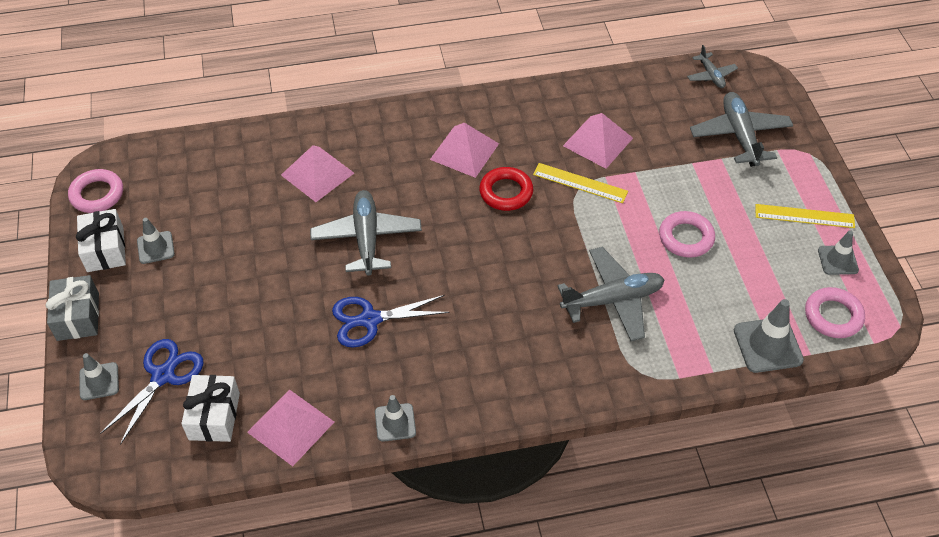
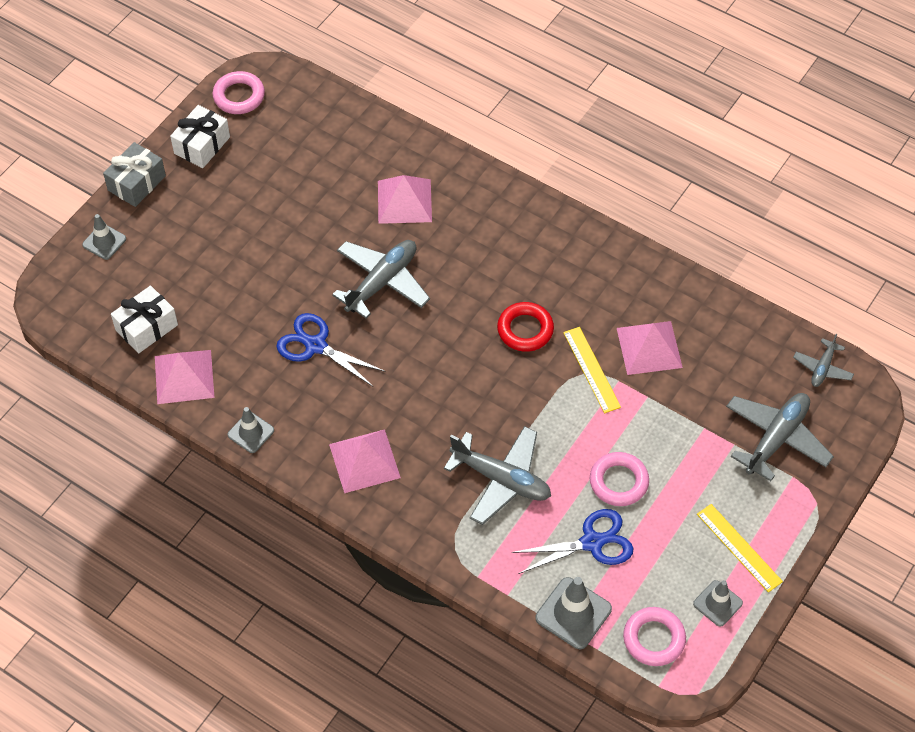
camera: 45 degrees right, 5 degrees up
blue scissors [100,339,204,445] -> blue scissors moved to [511,509,634,574]
grey traffic cone [137,218,175,264] -> none
pink pyramid [430,123,499,178] -> pink pyramid moved to [329,429,401,493]

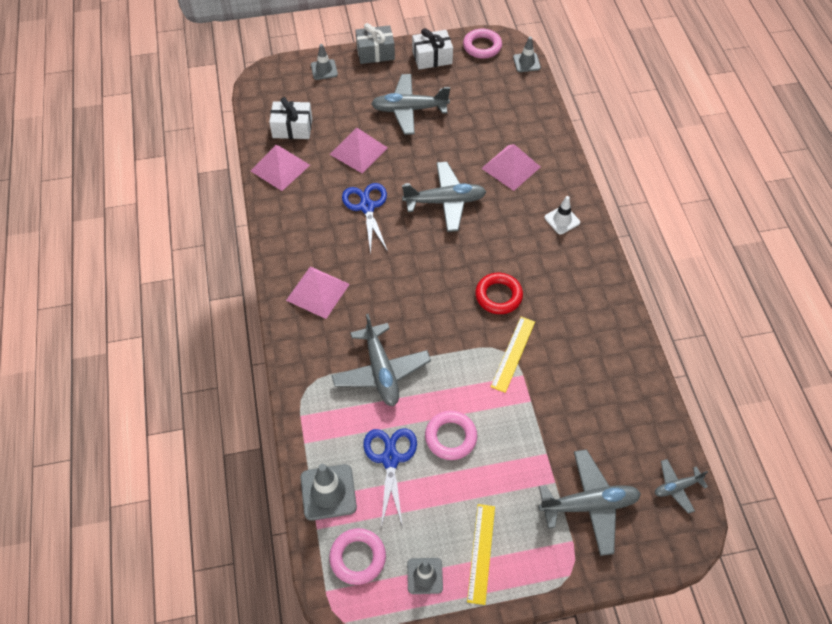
camera: 45 degrees right, 0 degrees up
grey traffic cone [227,407,274,453] -> grey traffic cone moved to [513,37,541,72]
blue scissors [511,509,634,574] -> blue scissors turned 120 degrees counterclockwise [363,428,417,528]
pink pyramid [617,321,683,375] -> pink pyramid moved to [329,128,388,173]
none -> grey plane [371,74,450,135]
none -> white traffic cone [544,196,580,234]

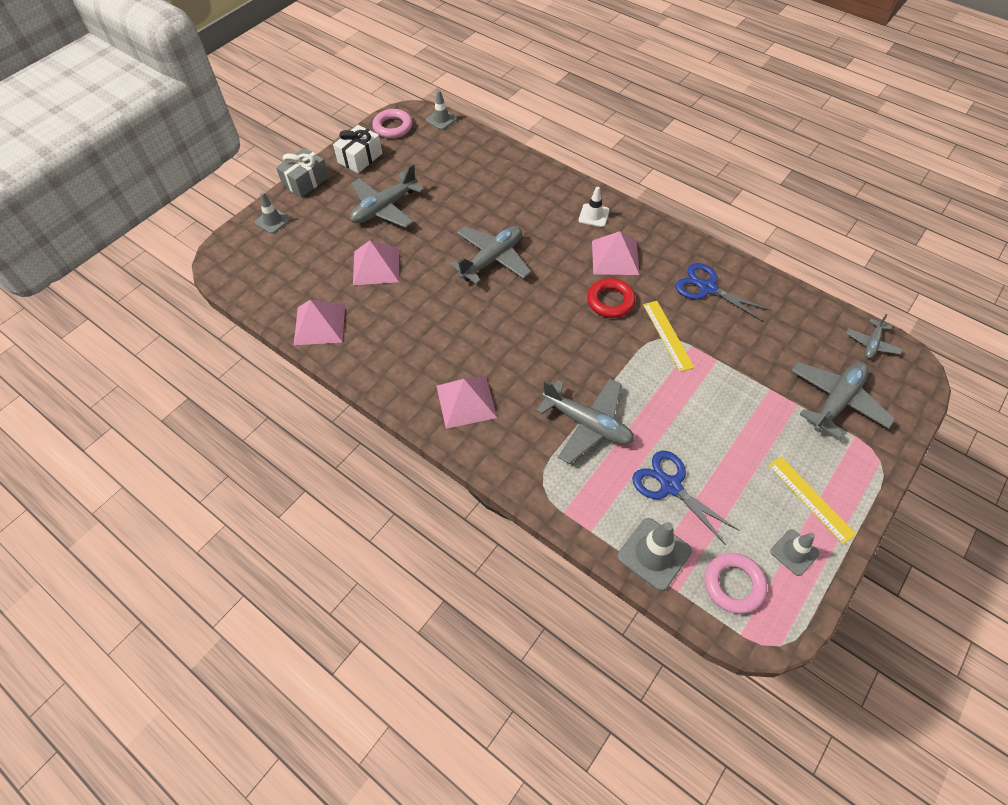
camera: 40 degrees left, 0 degrees up
white gift [269,97,312,139] -> none
blue scissors [342,183,388,254] -> blue scissors moved to [676,263,771,322]
pink ring [425,411,477,460] -> none
pink pyramid [481,144,540,191] -> pink pyramid moved to [592,231,639,275]

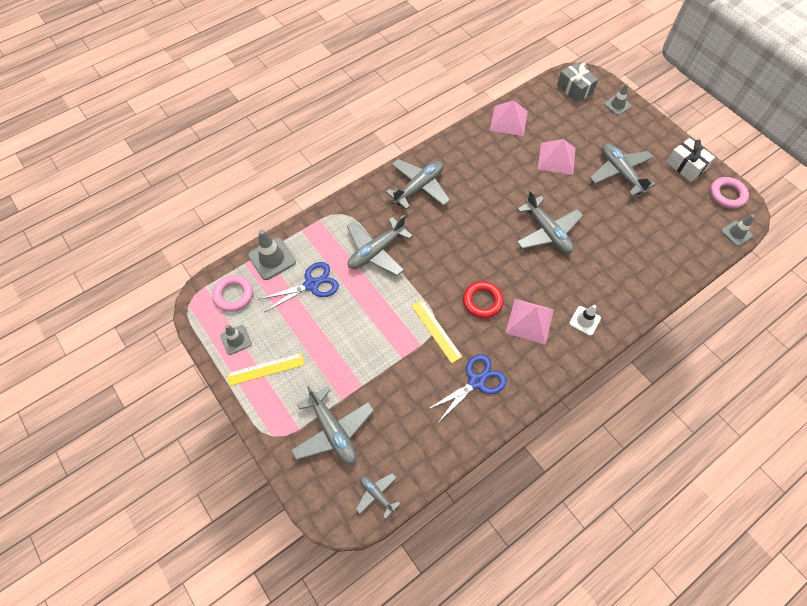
camera: 105 degrees right, 5 degrees up
grey gift [276,148,329,198] -> grey gift moved to [557,62,598,103]
pink pyramid [436,376,497,429] -> grey plane [386,159,450,210]
yellow ruler [643,301,695,372] -> yellow ruler turned 60 degrees clockwise [412,300,463,364]

